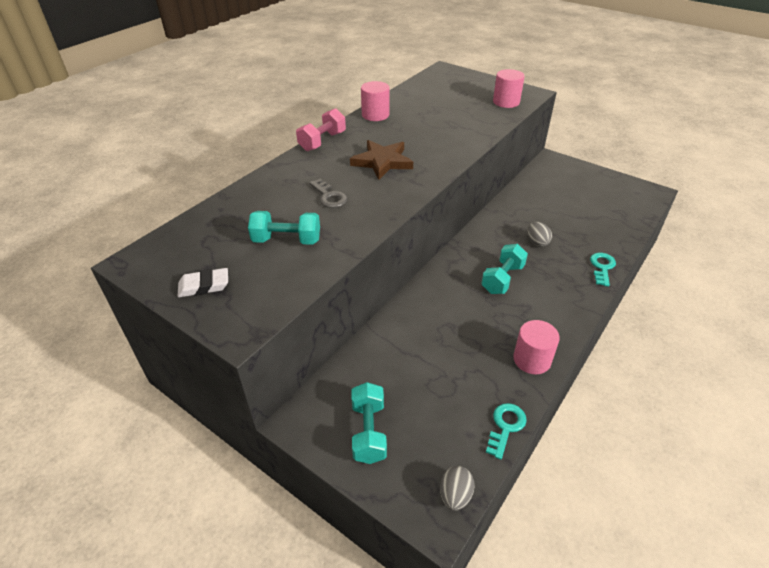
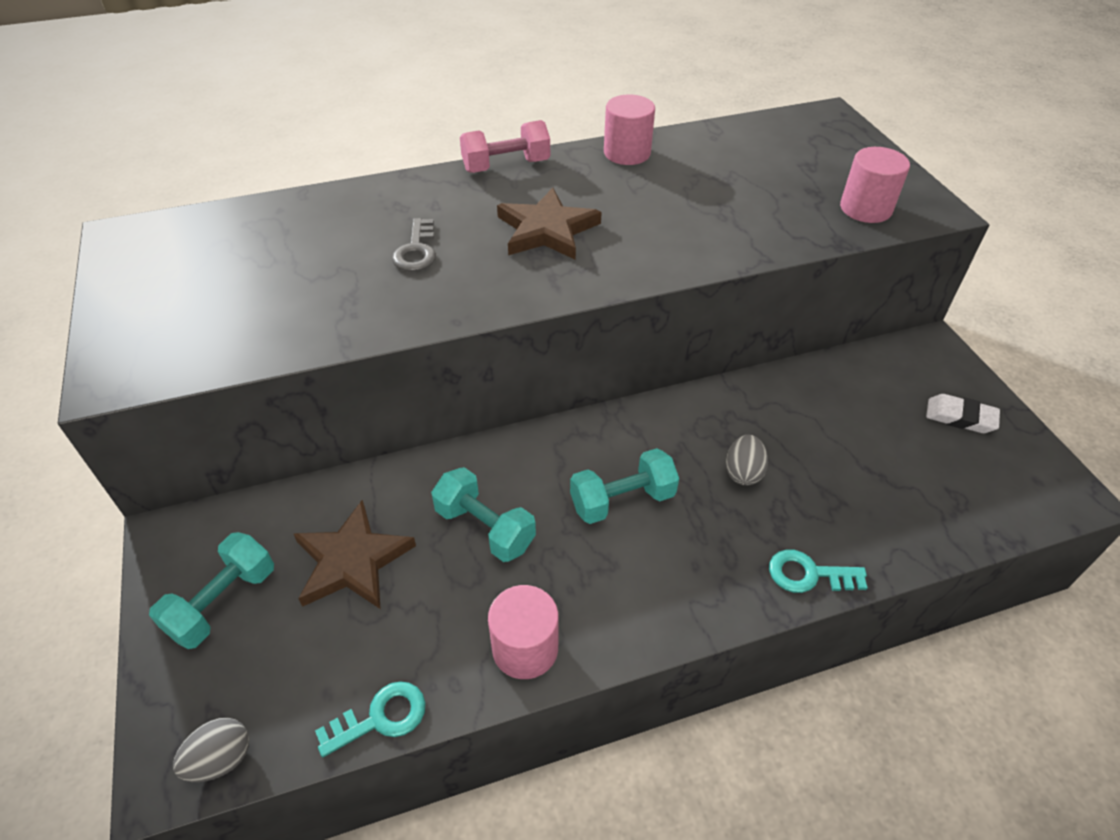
camera: 35 degrees right, 5 degrees up
white eraser [178,268,228,297] -> white eraser moved to [926,394,1000,433]
turquoise dumbbell [248,211,320,245] -> turquoise dumbbell moved to [431,467,536,562]
turquoise key [590,253,616,286] -> turquoise key turned 135 degrees counterclockwise [769,549,867,593]
none -> brown star [294,500,416,609]

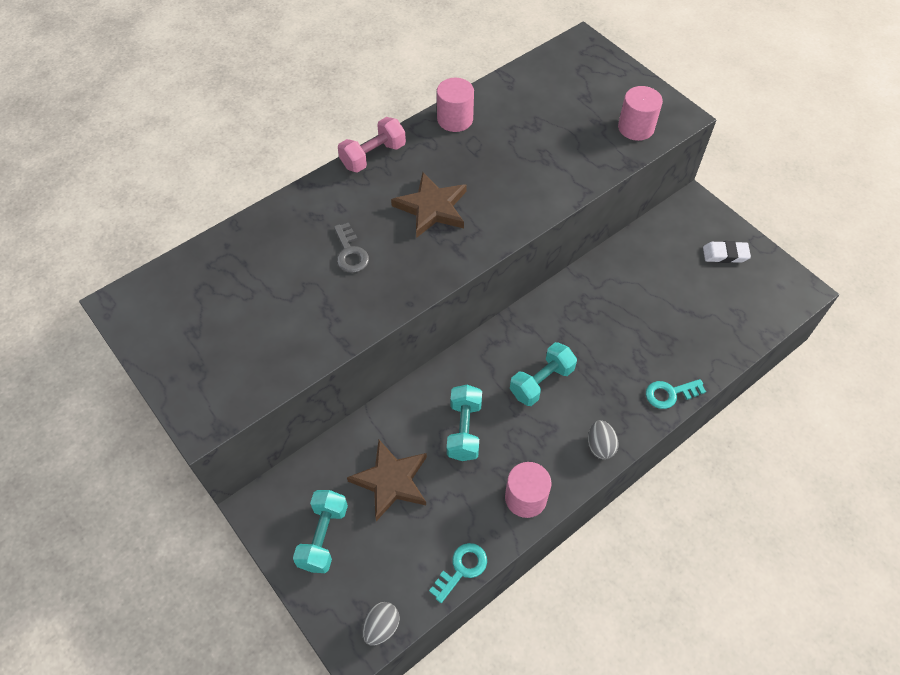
camera: 20 degrees left, 10 degrees up
turquoise dumbbell [431,467,536,562] -> turquoise dumbbell turned 75 degrees clockwise [447,385,482,461]
grey egg [726,435,768,485] -> grey egg moved to [588,420,619,460]

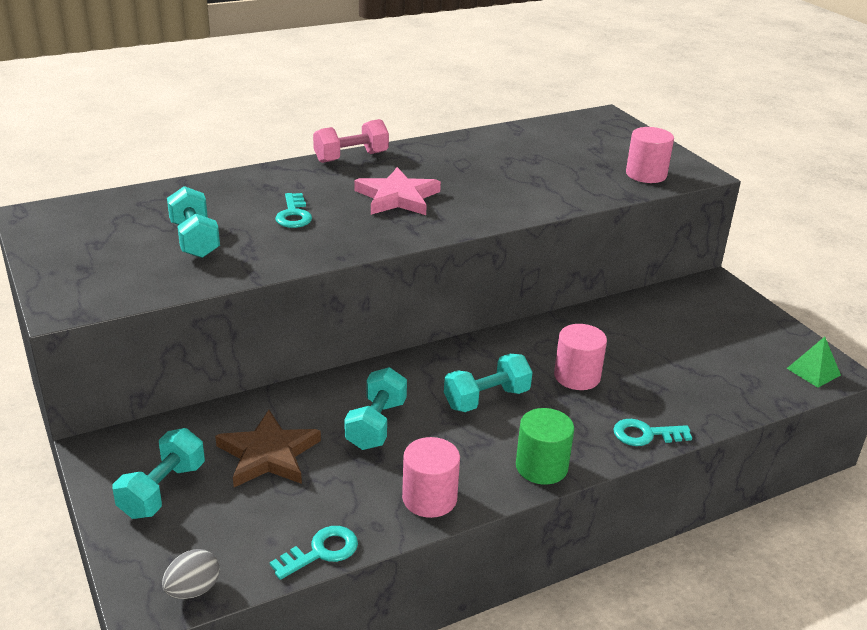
camera: 10 degrees right, 25 degrees down
grey key [334,223,369,273] -> turquoise key [275,193,312,228]
brown star [391,172,467,238] -> pink star [354,167,441,215]
pink cylinder [437,78,474,132] -> pink cylinder moved to [554,324,607,390]
grey egg [588,420,619,460] -> green cylinder [516,408,574,484]
white eraser [703,241,751,263] -> none
none -> turquoise dumbbell [167,186,220,258]
none -> green pyramid [786,337,841,388]

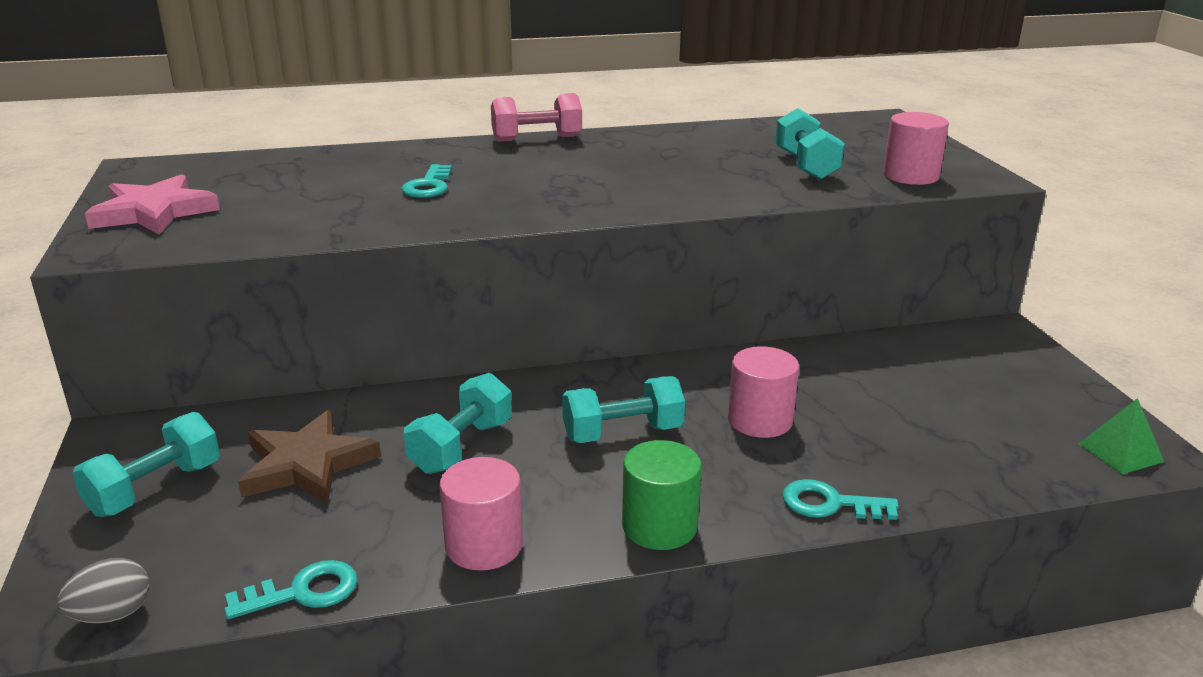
camera: 15 degrees right, 5 degrees down
turquoise dumbbell [167,186,220,258] -> turquoise dumbbell moved to [775,108,845,180]
pink star [354,167,441,215] -> pink star moved to [85,174,220,235]

